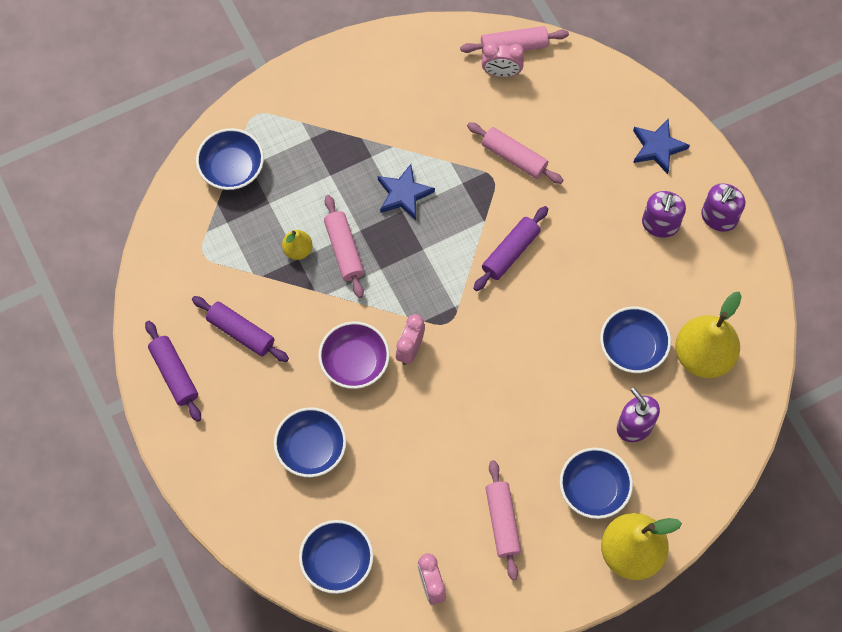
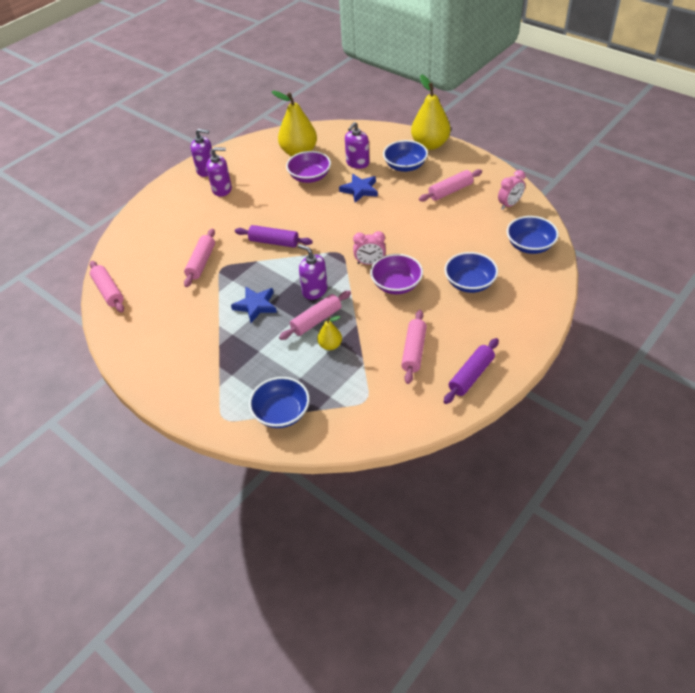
camera: 110 degrees left, 20 degrees down
purple rolling pin [192,296,289,362] -> pink rolling pin [401,310,427,384]
pink clock [482,42,524,77] -> none
blue bowl [600,306,671,373] -> purple bowl [286,151,331,183]
blue star [633,119,690,174] -> blue star moved to [339,174,378,203]
none -> purple soap dispenser [298,244,328,300]

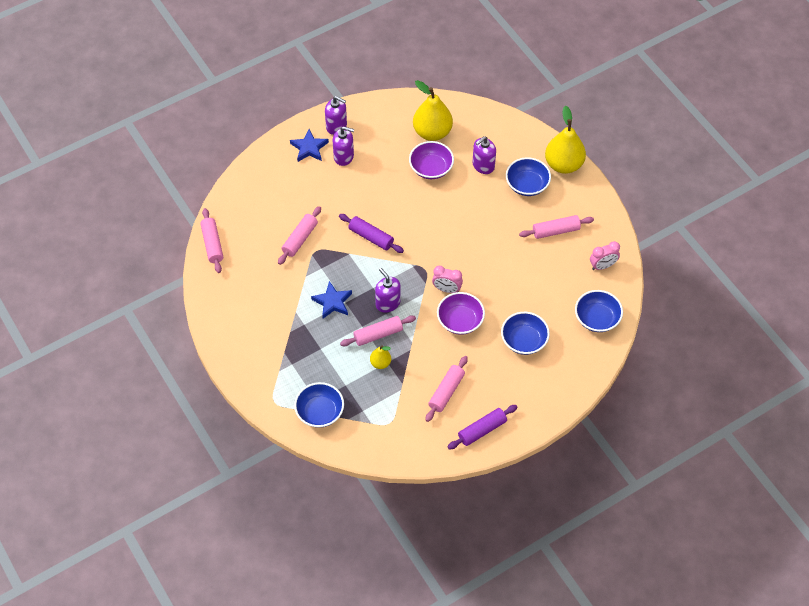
camera: 15 degrees right, 10 degrees up
blue star [339,174,378,203] -> blue star moved to [290,129,329,162]

